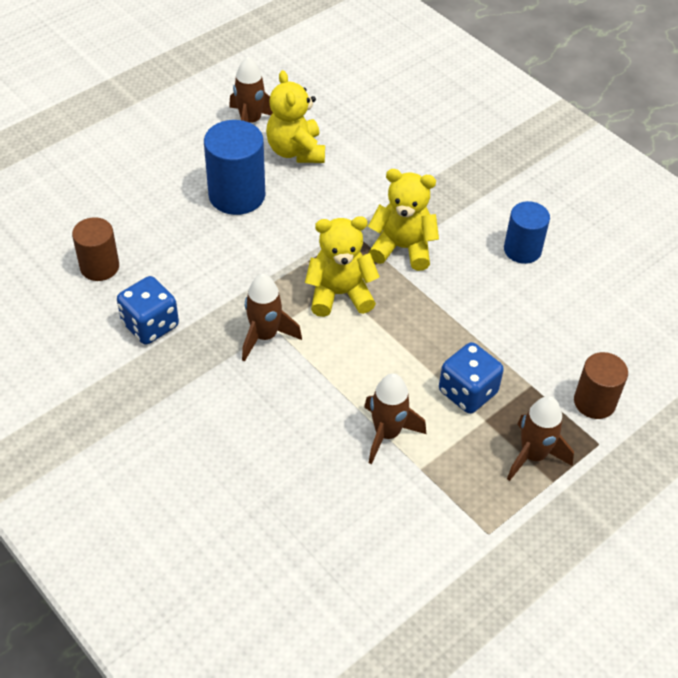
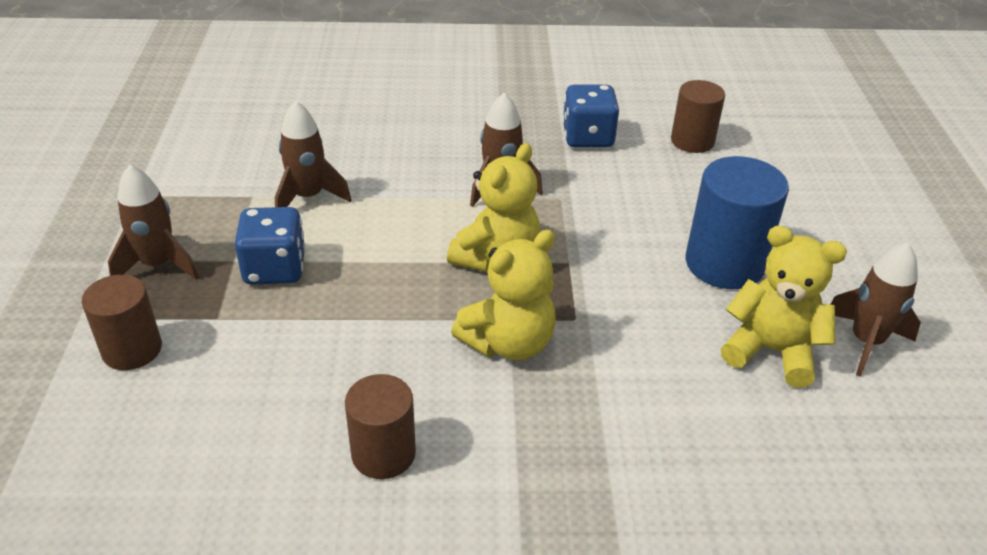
camera: 130 degrees right, 10 degrees down
blue cylinder [504,201,550,264] -> brown cylinder [345,374,416,479]

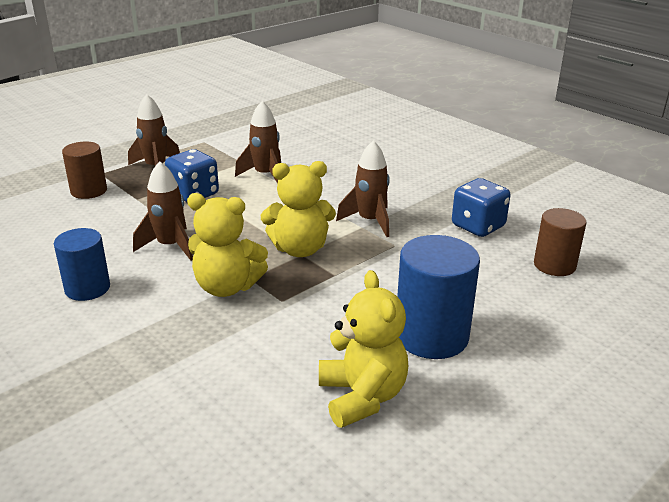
camera: 50 degrees right, 10 degrees down
brown cylinder [345,374,416,479] -> blue cylinder [54,228,110,301]
brown rocket [830,242,921,377] -> brown rocket moved to [133,161,193,261]

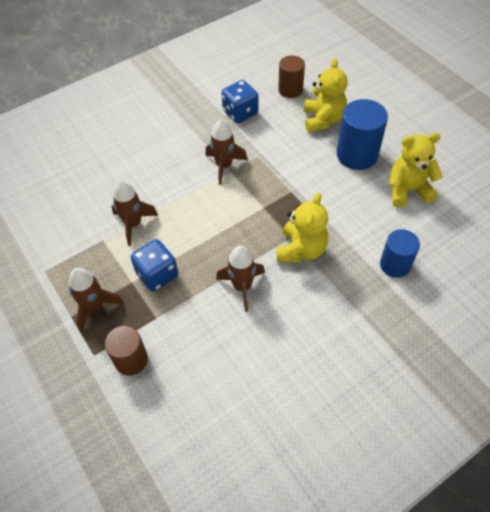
camera: 80 degrees left, 25 degrees up
blue cylinder [54,228,110,301] -> blue cylinder moved to [380,229,420,278]
yellow teddy bear [261,161,336,257] -> yellow teddy bear moved to [304,58,348,132]

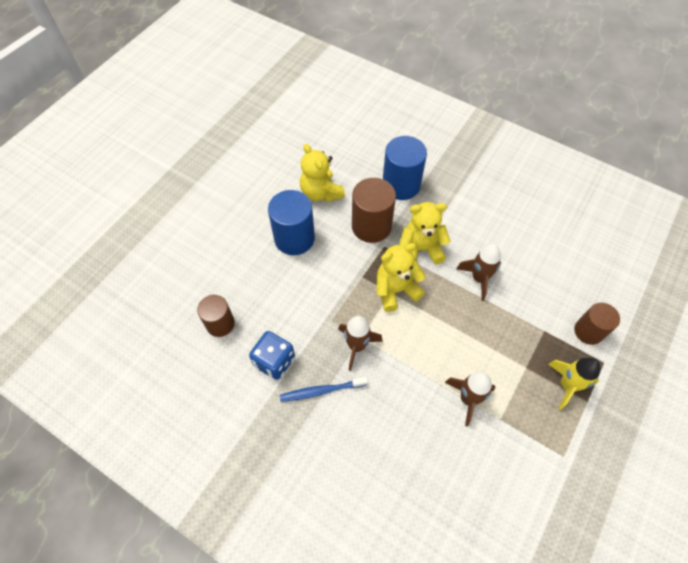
camera: 115 degrees left, 5 degrees up
brown rocket [69,268,124,333] -> yellow rocket [548,358,600,410]
blue dice [131,239,178,292] -> none
yellow teddy bear [304,58,348,132] -> yellow teddy bear moved to [377,243,426,312]
blue cylinder [380,229,420,278] -> blue cylinder [383,136,427,200], size x1.54
none -> blue toothbrush [280,377,368,402]
none -> brown cylinder [352,178,396,243]

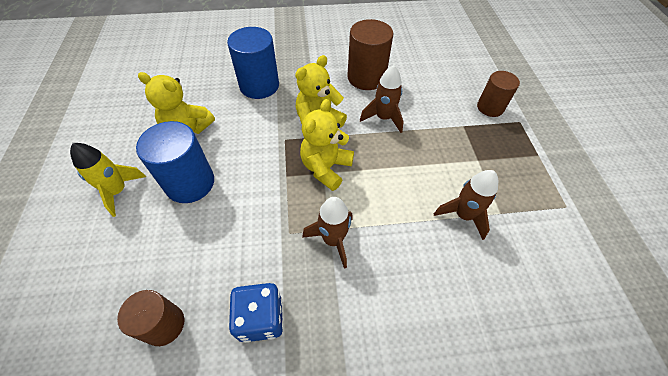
camera: 40 degrees left, 5 degrees down
blue toothbrush [280,377,368,402] -> none
brown cylinder [352,178,396,243] -> brown cylinder moved to [347,19,393,90]
yellow rocket [548,358,600,410] -> yellow rocket moved to [70,143,146,217]

